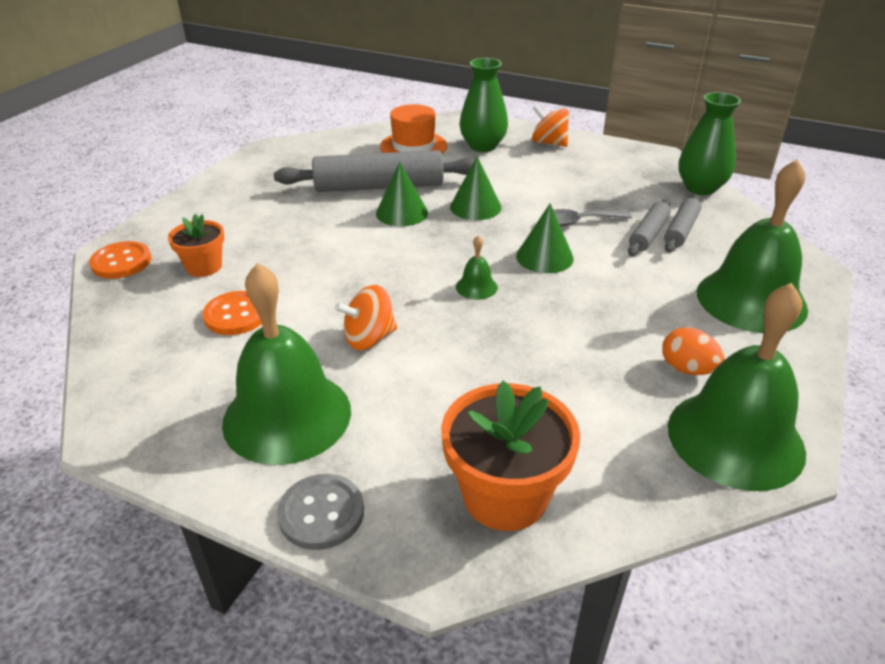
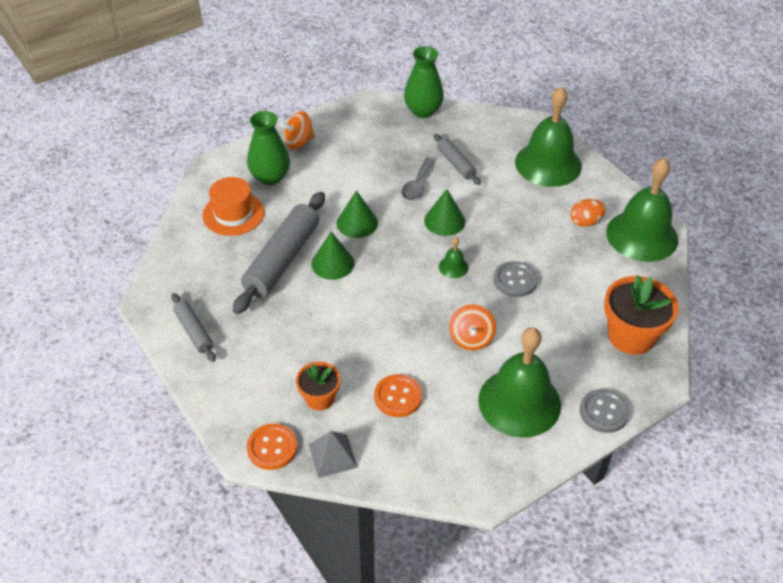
camera: 60 degrees left, 10 degrees up
grey rolling pin [664,195,701,252] -> grey rolling pin moved to [171,293,216,362]
none -> grey pyramid [309,431,358,478]
none -> grey button [494,261,538,297]

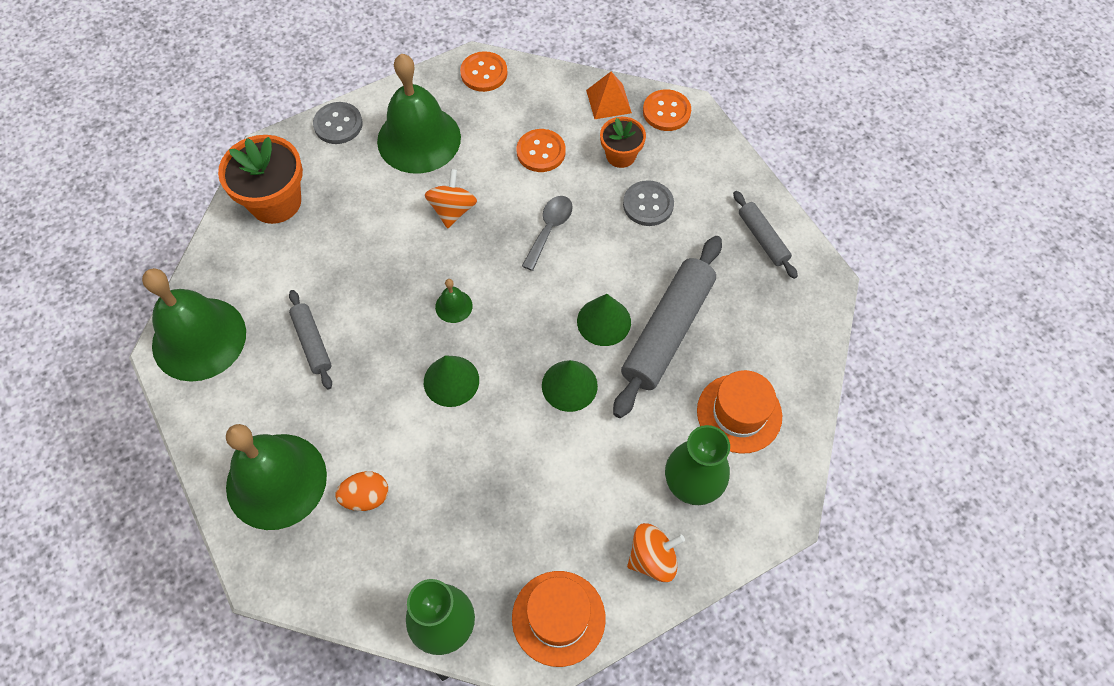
camera: 175 degrees left, 15 degrees up
grey pyramid [309,431,358,478] -> orange pyramid [586,72,632,119]
grey spoon [402,157,435,200] -> grey spoon moved to [522,196,573,271]
grey rolling pin [433,133,481,185] -> grey rolling pin moved to [289,290,332,389]
grey button [494,261,538,297] -> grey button moved to [623,180,674,226]
orange egg [571,199,606,227] -> orange egg moved to [335,471,388,511]
none -> orange button [460,51,508,92]
none -> orange hat [512,571,605,667]

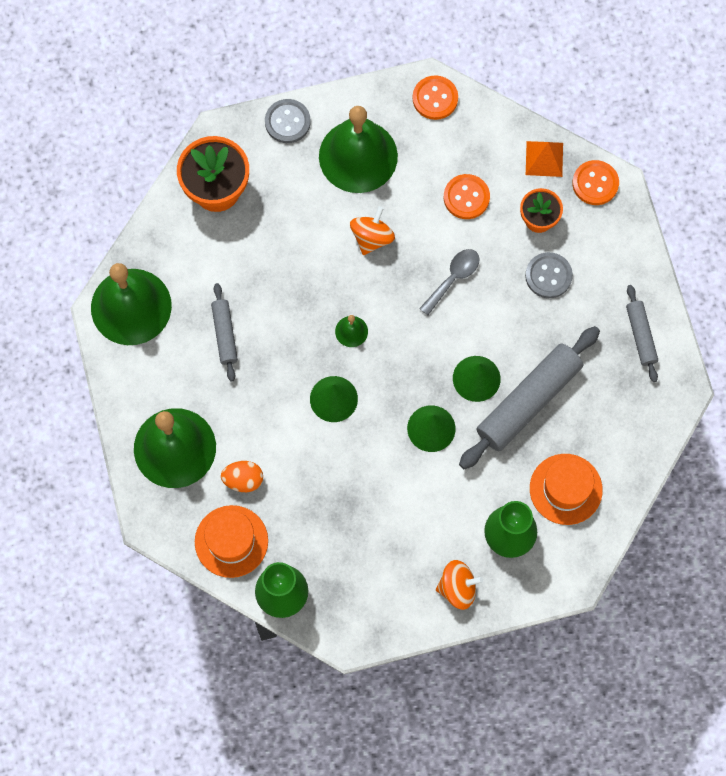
camera: 15 degrees right, 10 degrees up
orange hat [512,571,605,667] -> orange hat moved to [195,505,268,578]

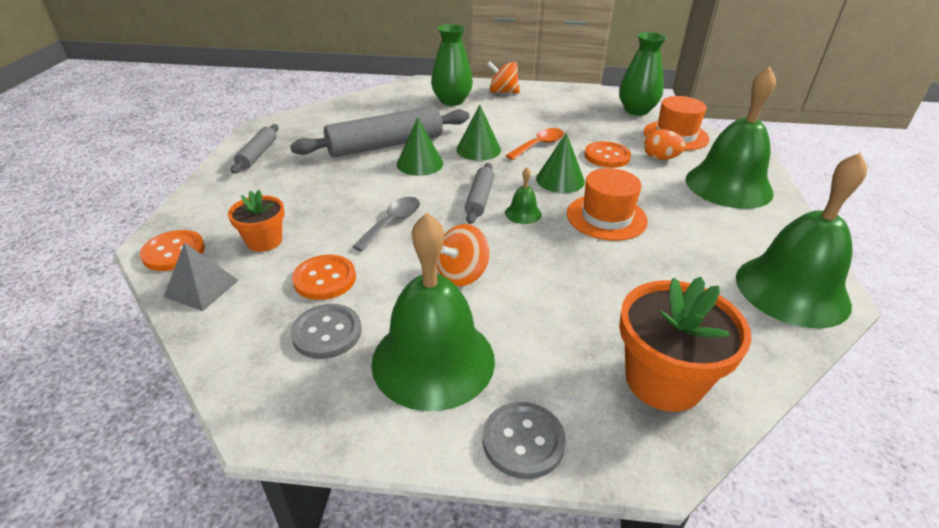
camera: 160 degrees left, 35 degrees down
grey rolling pin [211,283,238,382] -> grey rolling pin moved to [465,163,494,224]
orange button [413,76,458,120] -> orange button moved to [585,141,631,168]
grey spoon [419,249,479,315] -> grey spoon turned 150 degrees clockwise [352,197,420,252]
grey button [525,252,573,298] -> grey button moved to [290,304,362,359]
orange pyramid [526,141,563,177] -> grey pyramid [164,242,239,311]
orange hat [530,454,603,525] -> orange hat moved to [567,168,648,241]
none -> orange spoon [505,128,564,160]

